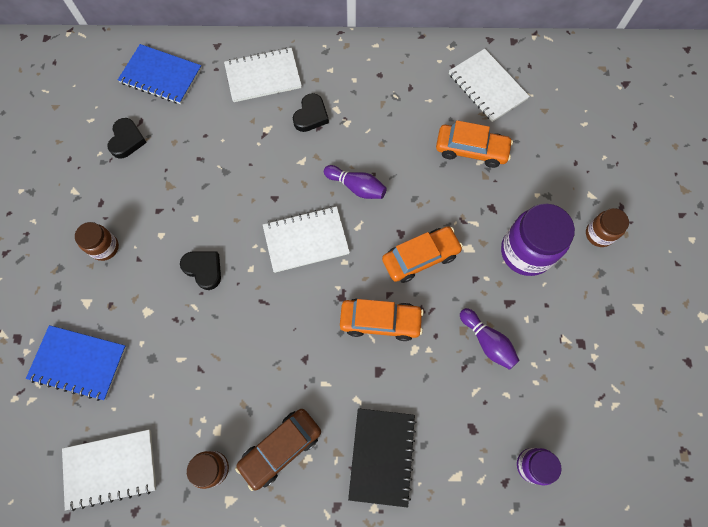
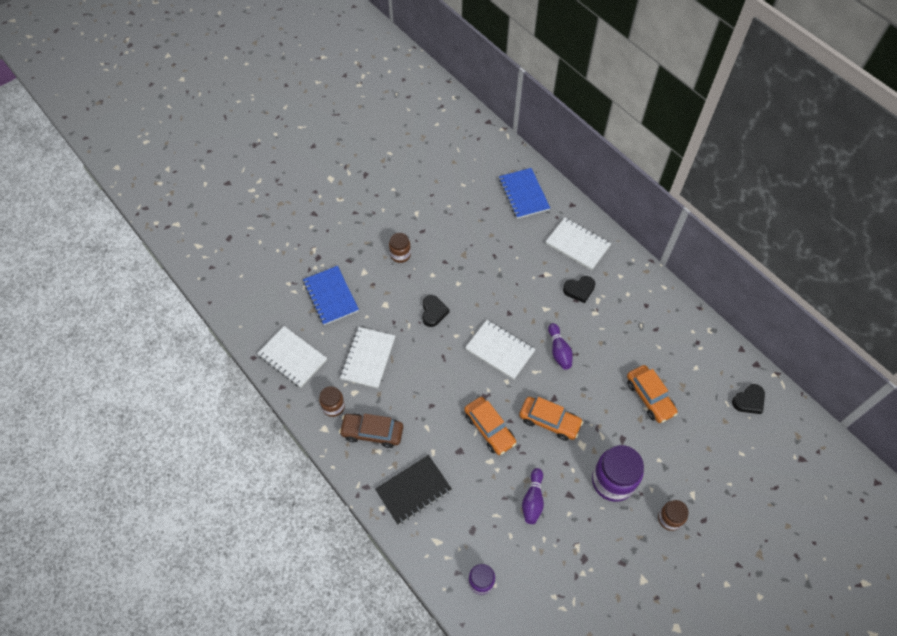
camera: 50 degrees right, 10 degrees down
black heart [107,118,147,159] -> black heart moved to [732,384,765,414]
white notebook [449,49,530,122] -> white notebook moved to [340,327,395,388]

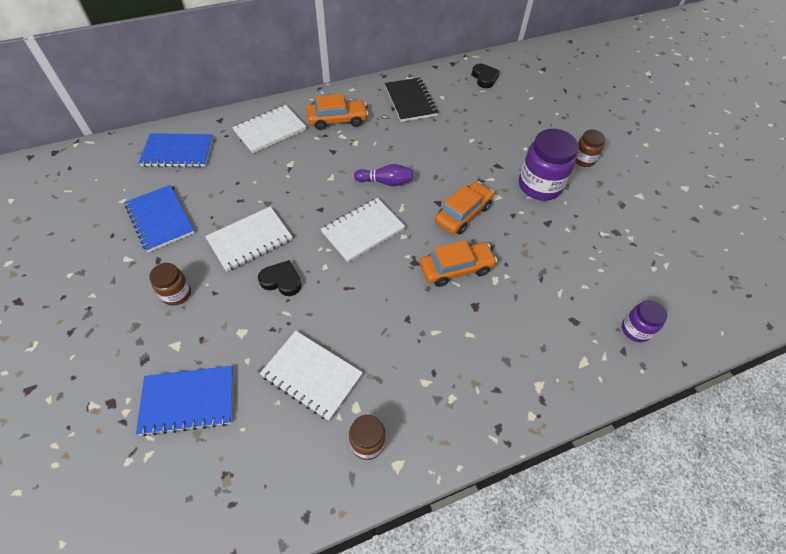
camera: 75 degrees left, 5 degrees down
white notebook [257,326,327,388] -> white notebook moved to [205,206,292,272]
brown car [339,414,403,448] -> none
black notebook [375,455,452,525] -> black notebook moved to [385,78,438,122]
purple bowling pin [522,468,544,524] -> none
black heart [563,276,595,303] -> none
orange car [627,365,678,423] -> orange car moved to [307,94,368,130]
none -> blue notebook [125,185,195,252]

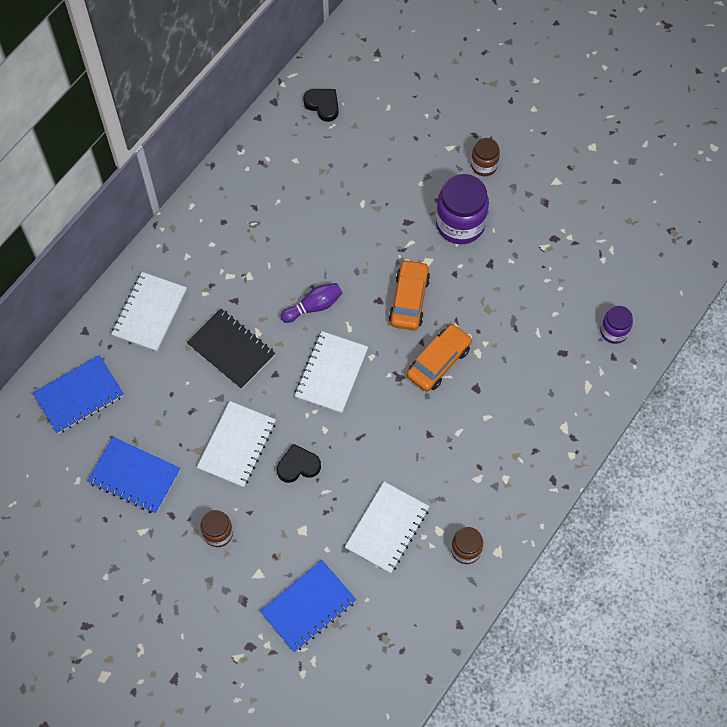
camera: 30 degrees left, 10 degrees up
white notebook [260,331,363,421] -> white notebook turned 60 degrees counterclockwise [345,482,430,574]
orange car [307,94,368,130] -> none
black notebook [385,78,438,122] -> black notebook moved to [187,309,276,389]

